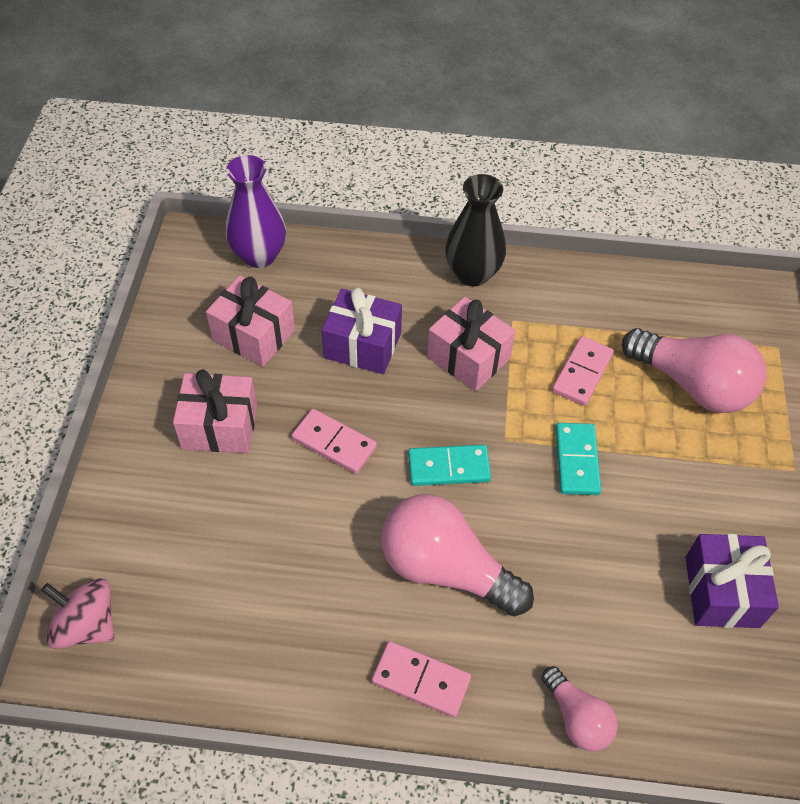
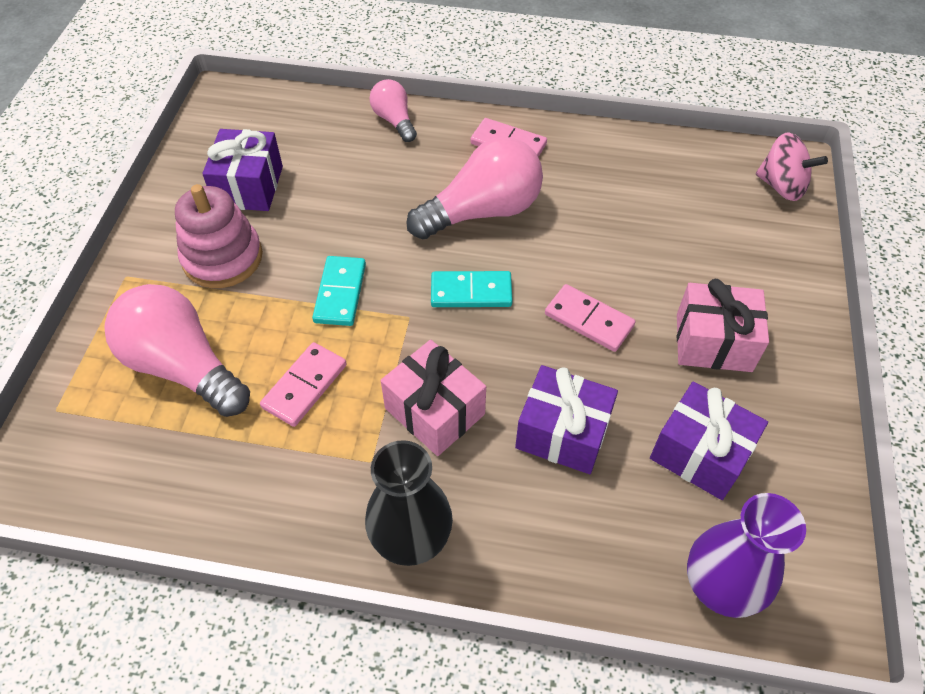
camera: 175 degrees left, 0 degrees up
pink gift [206,275,295,367] -> purple gift [650,382,768,500]
pink light bulb [381,494,534,617] -> pink light bulb turned 60 degrees counterclockwise [406,137,543,239]
none -> pink stacking toy [175,184,263,288]

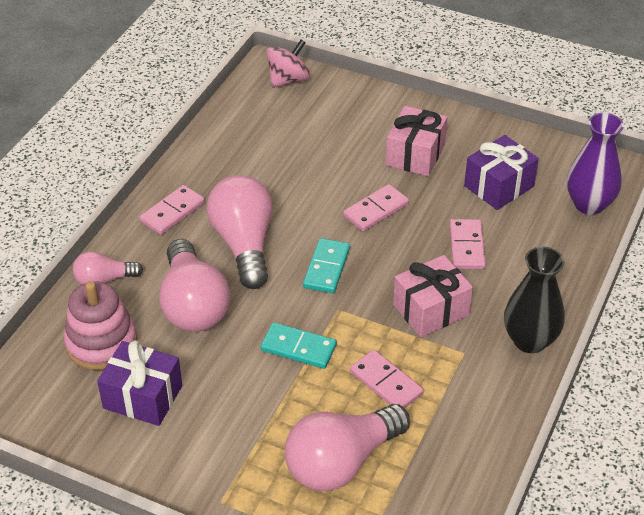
camera: 75 degrees left, 10 degrees down
pink stacking toy [175,184,263,288] -> pink stacking toy moved to [64,281,137,370]
purple gift [515,365,618,474] -> pink domino [450,219,486,269]
none -> pink light bulb [159,239,230,332]

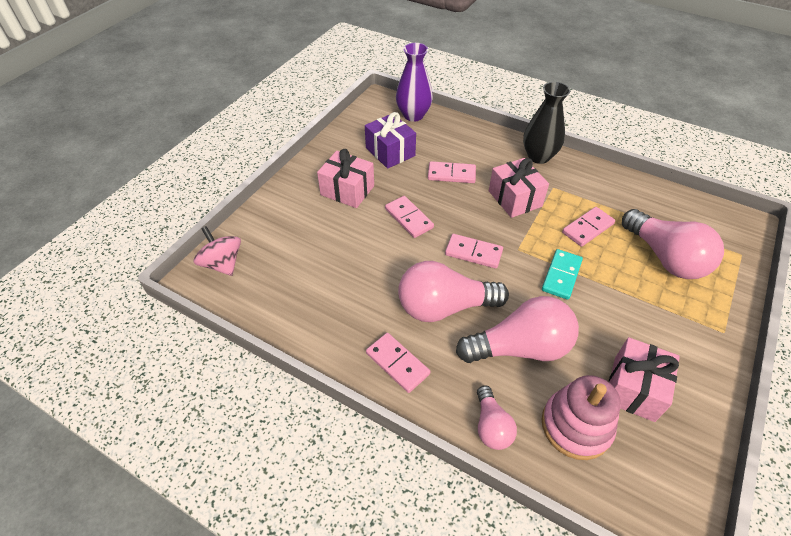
camera: 85 degrees left, 5 degrees up
purple gift [97,340,182,426] -> pink gift [609,337,680,422]
turquoise domino [303,238,350,293] -> pink domino [445,234,503,269]

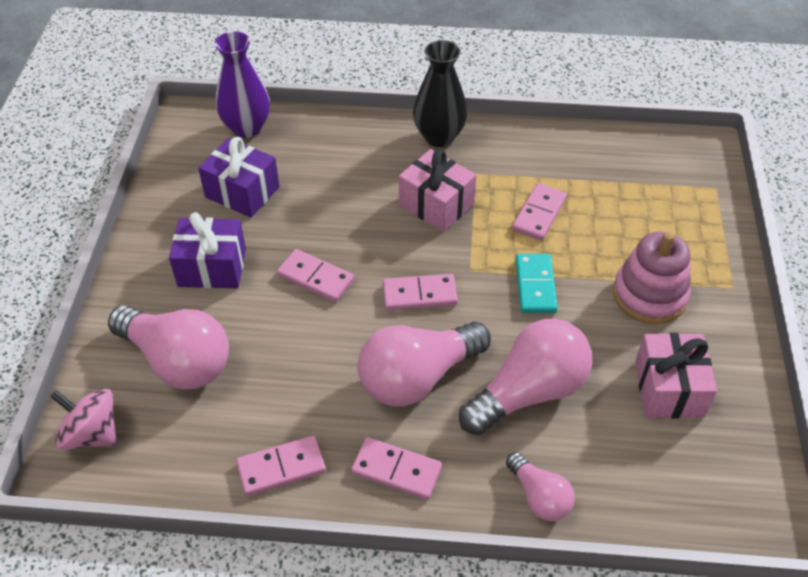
camera: 25 degrees left, 0 degrees up
pink gift [317,149,374,208] -> purple gift [169,212,246,288]
pink domino [428,161,476,183] -> pink domino moved to [236,436,326,496]
pink stacking toy [542,375,621,460] -> pink stacking toy moved to [613,232,691,324]
pink light bulb [622,209,724,279] -> pink light bulb moved to [108,305,229,389]

